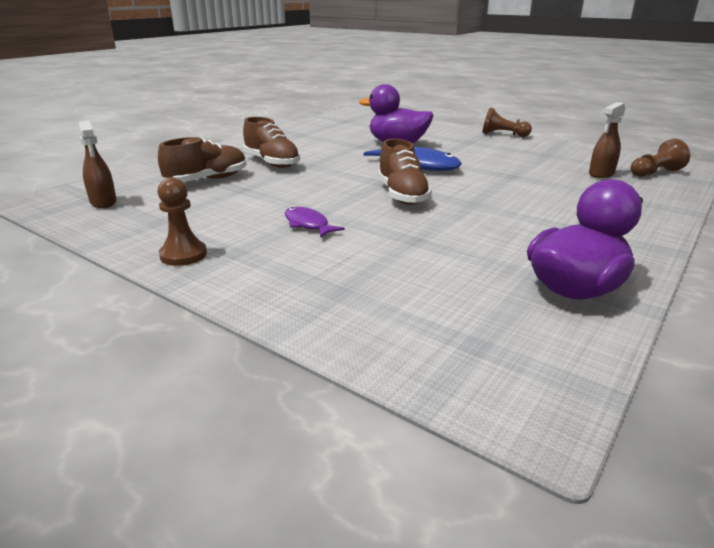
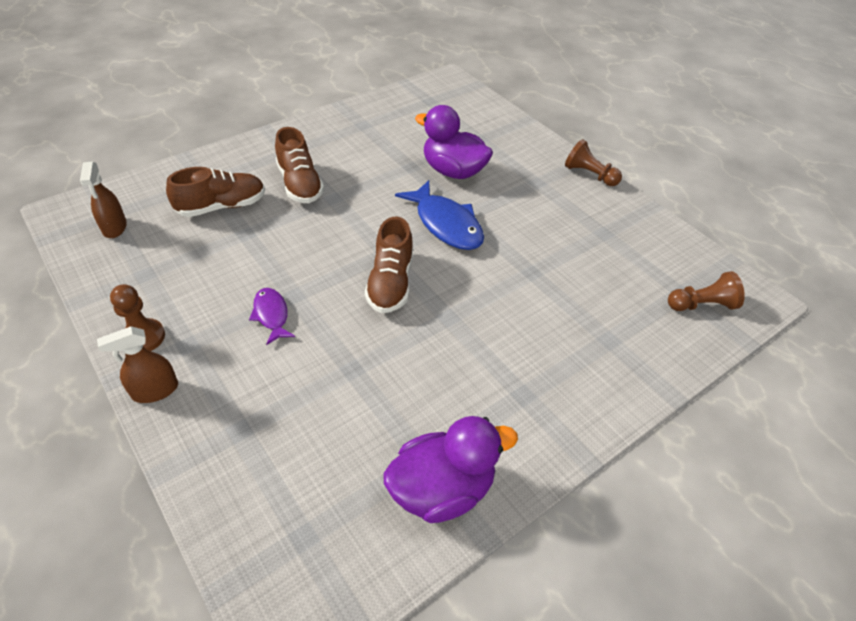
camera: 15 degrees right, 20 degrees up
brown spray bottle [589,102,625,178] -> brown spray bottle moved to [97,326,178,403]

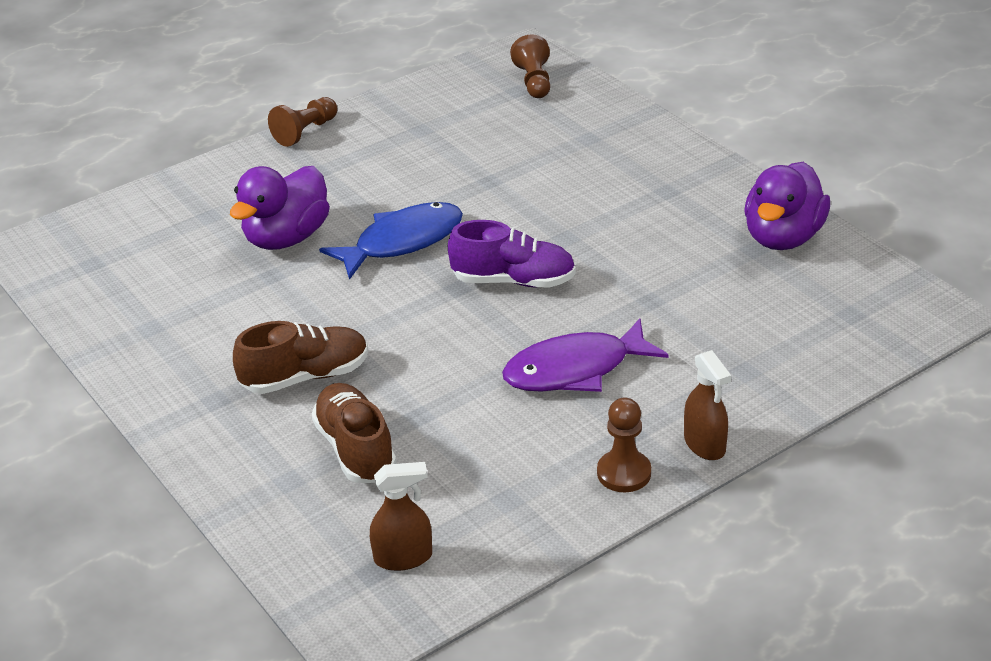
camera: 85 degrees left, 10 degrees down
purple fish [249,288,295,345] -> purple fish [502,318,668,392], size x1.78
brown shoe [365,217,413,313] -> purple shoe [448,220,576,288]
purple duck [383,416,518,523] -> purple duck turned 135 degrees counterclockwise [744,162,830,250]

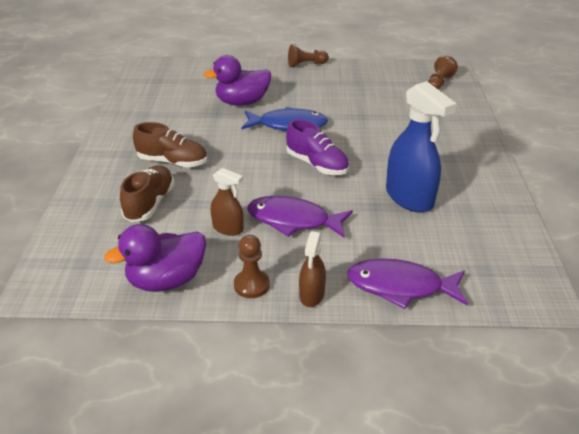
camera: 35 degrees right, 0 degrees up
brown spray bottle [370,462,432,571] -> brown spray bottle moved to [211,168,244,236]
purple duck [744,162,830,250] -> purple duck moved to [104,224,206,292]
none -> purple fish [347,258,468,309]
none -> blue spray bottle [386,81,457,213]

